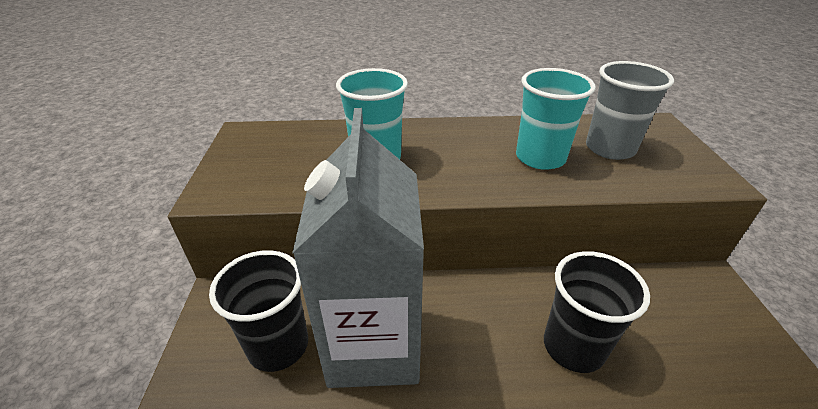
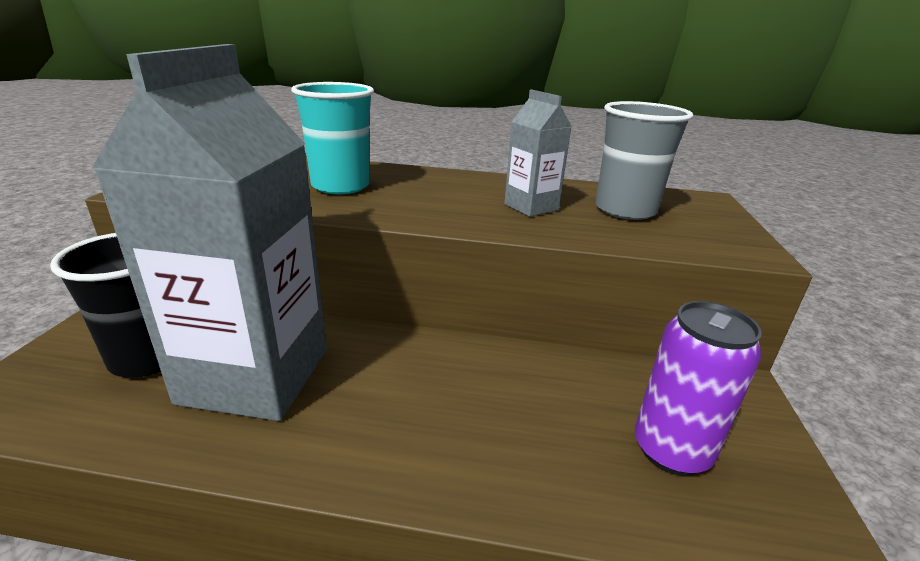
camera: 10 degrees right, 10 degrees down
turquoise cup [516,68,596,170] -> grey carton [504,90,572,217]
black cup [544,251,650,373] -> none
none -> purple can [635,301,762,476]

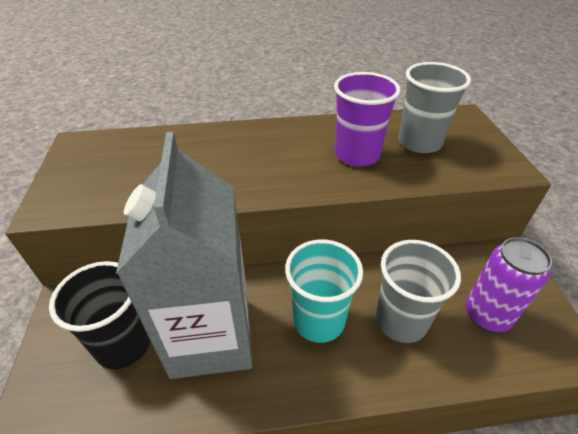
camera: 15 degrees left, 15 degrees up
turquoise cup [291,82,374,194] -> turquoise cup moved to [285,240,363,343]
grey carton [504,90,572,217] -> purple cup [334,72,400,166]
none -> grey cup [375,240,461,343]

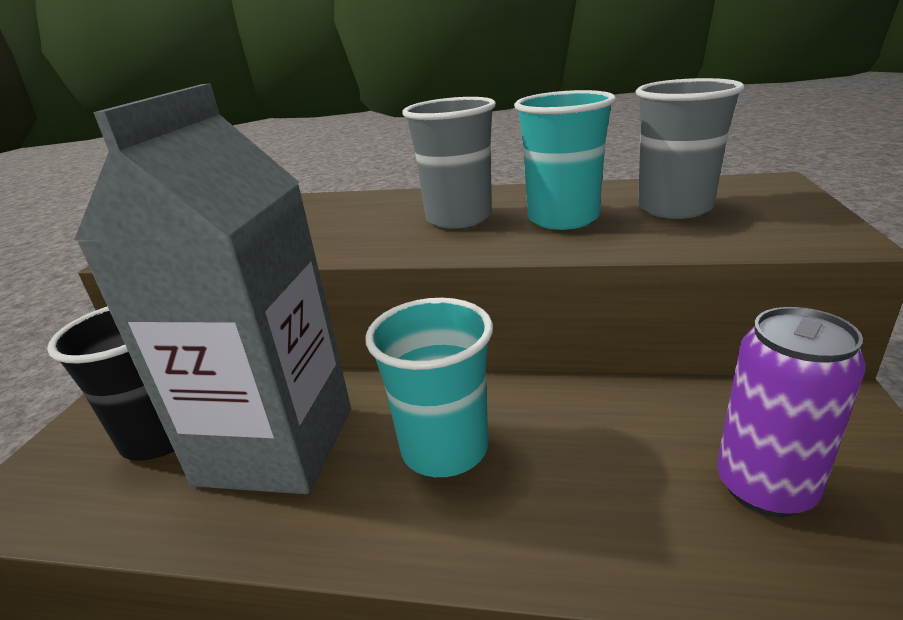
camera: 20 degrees right, 15 degrees down
purple cup [334,72,400,166] -> turquoise cup [514,90,616,230]
grey cup [375,240,461,343] -> grey cup moved to [402,97,496,229]

